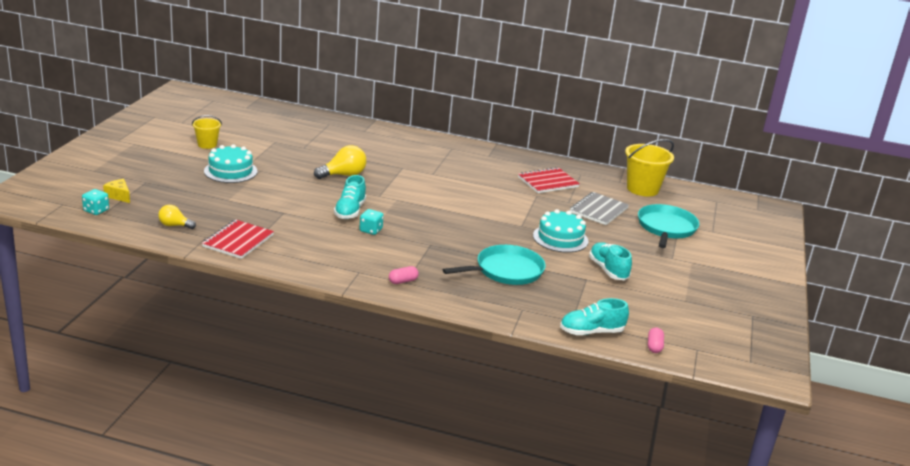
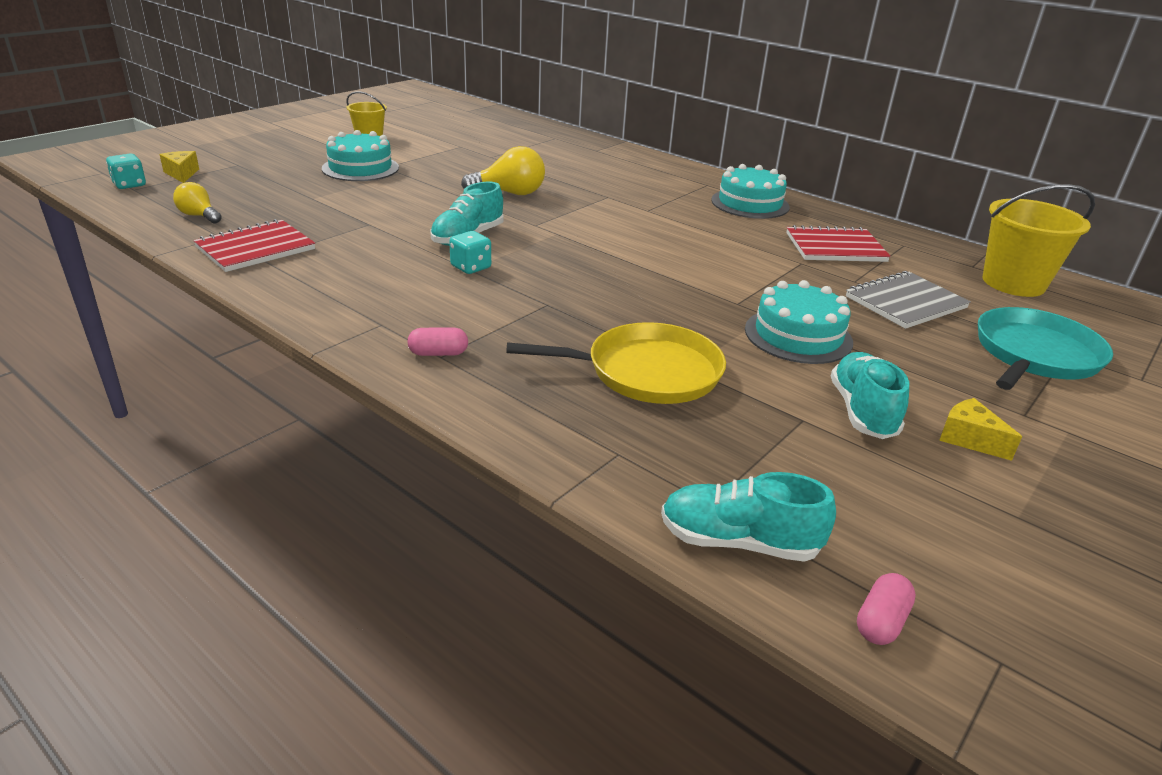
camera: 25 degrees right, 5 degrees up
turquoise pan [443,245,546,285] -> yellow pan [506,322,726,404]
none -> turquoise cake [711,164,790,219]
none -> yellow cheese [939,398,1022,461]

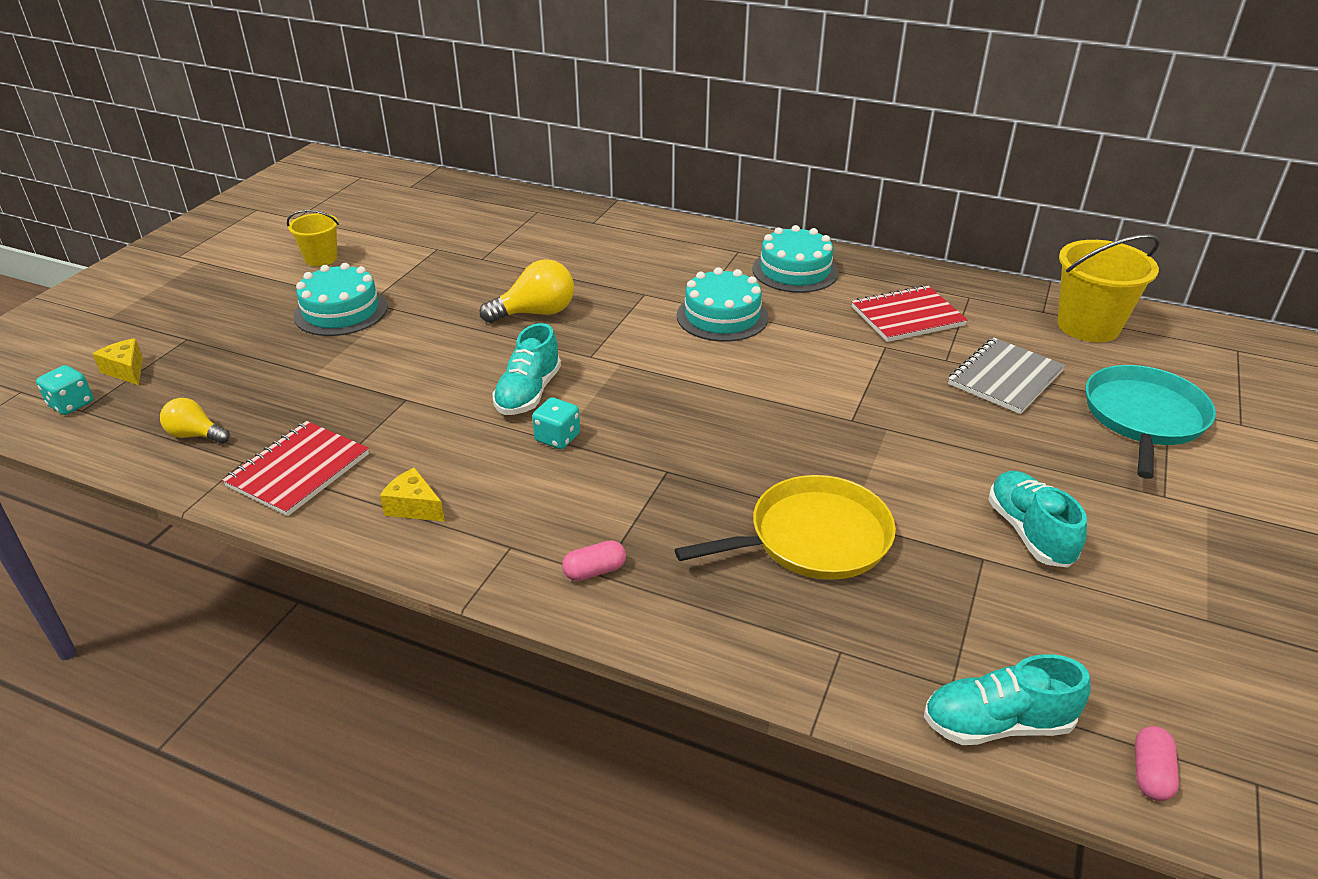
camera: 15 degrees left, 5 degrees up
turquoise cake [745,280,853,364] -> turquoise cake moved to [677,267,768,342]
yellow cheese [939,398,1022,461] -> yellow cheese moved to [380,467,445,522]

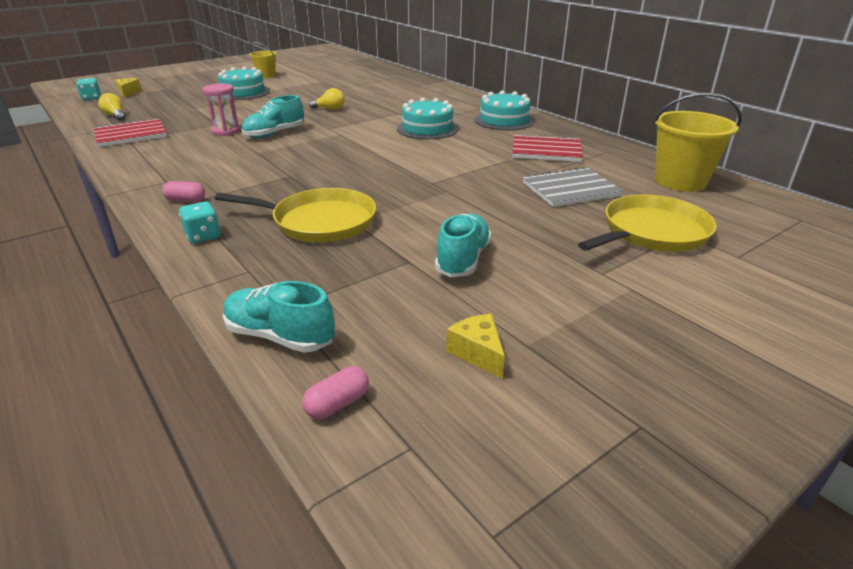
camera: 30 degrees right, 5 degrees down
yellow cheese [380,467,445,522] -> yellow cheese moved to [447,314,505,379]
yellow light bulb [480,259,574,323] -> yellow light bulb [309,88,345,110], size x0.62
turquoise dice [532,397,580,449] -> turquoise dice moved to [179,202,221,244]
turquoise pan [1086,365,1216,479] -> yellow pan [578,195,717,251]
none -> pink hourglass [202,83,241,136]

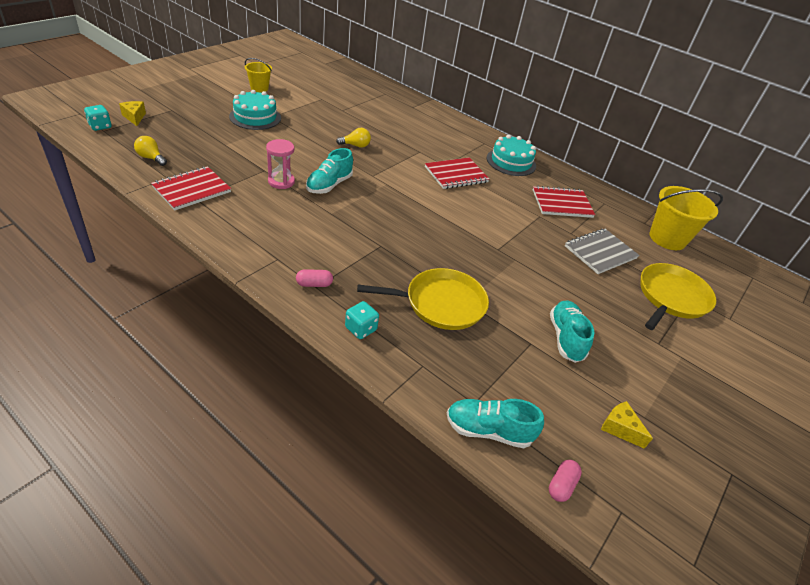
camera: 20 degrees left, 10 degrees up
turquoise cake [397,98,459,139] -> red notebook [425,157,489,189]

